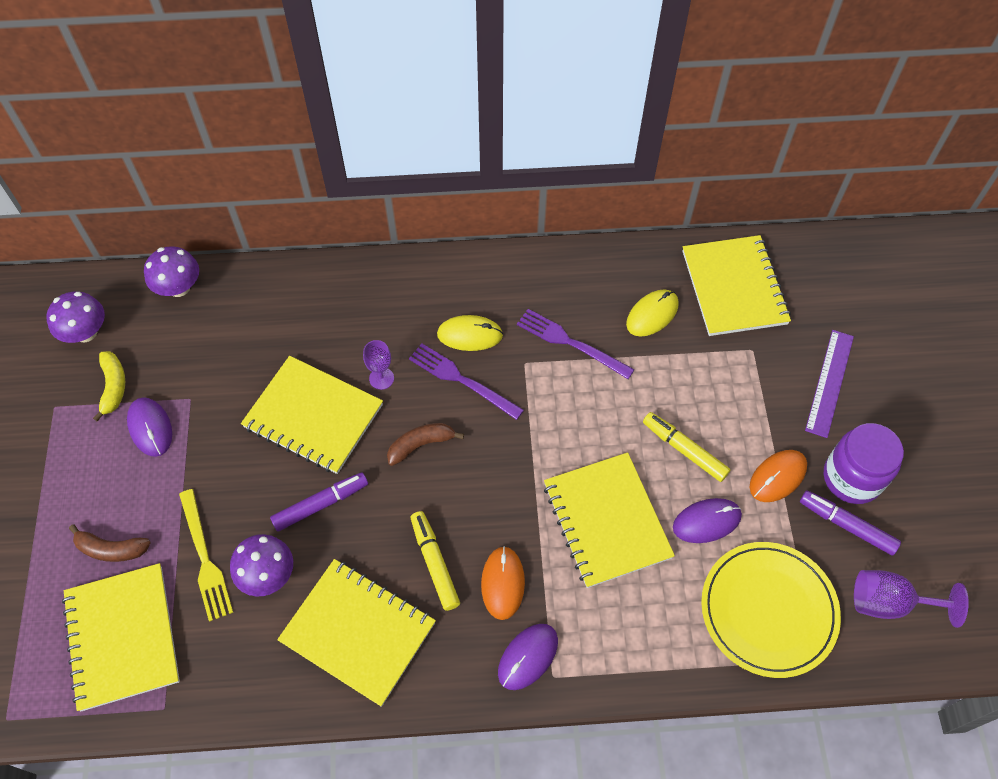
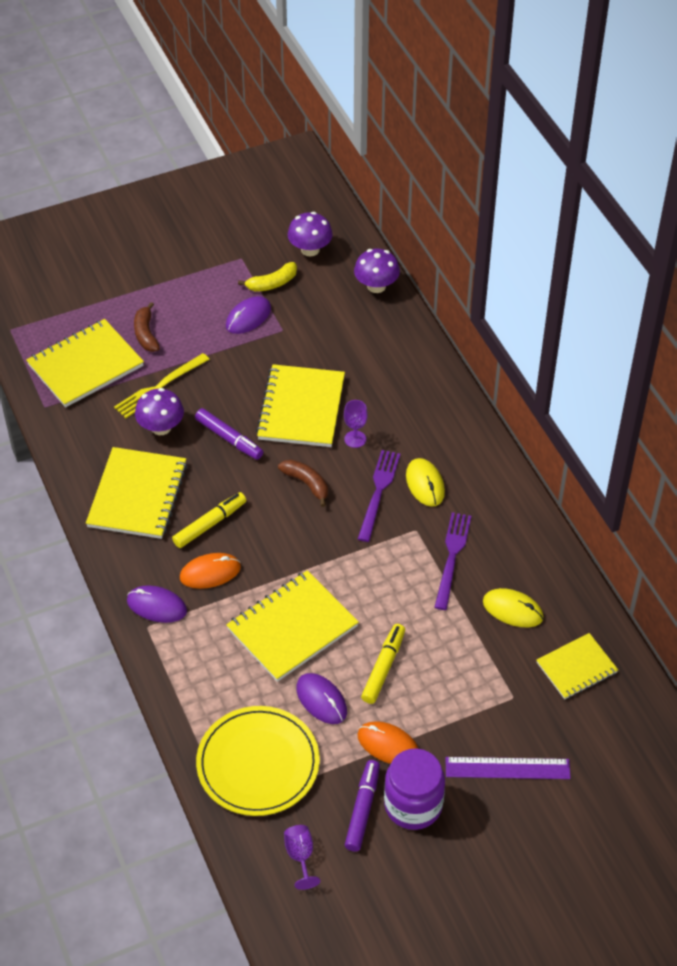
camera: 70 degrees right, 10 degrees down
yellow notebook [682,235,791,336] -> yellow notebook [537,633,618,699], size x0.61
purple goblet [854,570,969,628] -> purple goblet [284,825,321,890], size x0.65

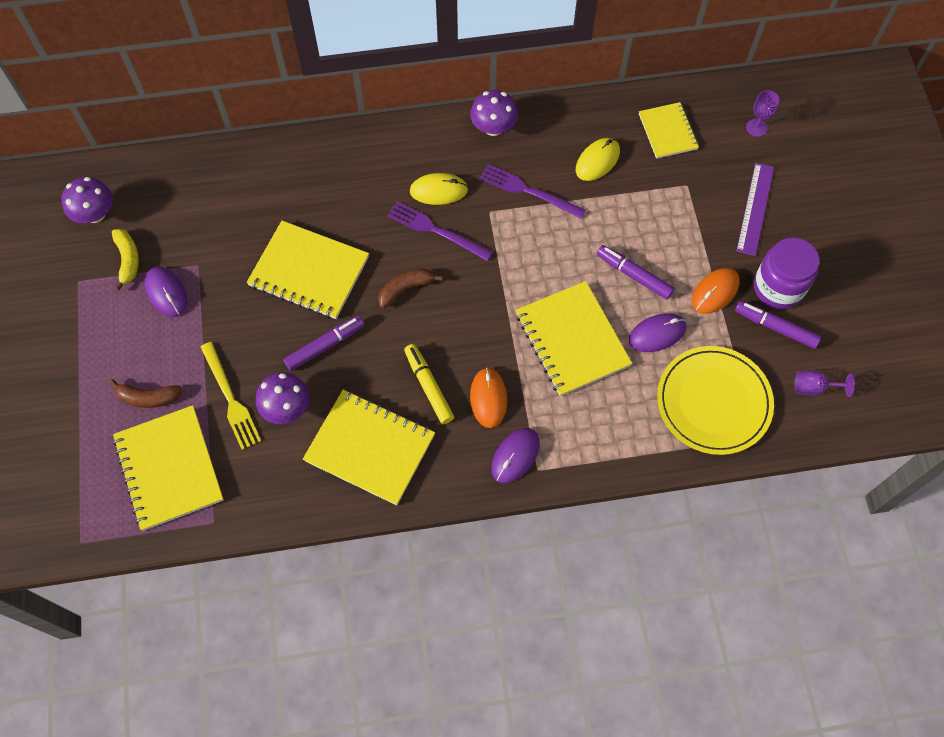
camera: 75 degrees left, 15 degrees up
purple goblet [344,400,367,448] -> purple goblet moved to [746,90,779,137]
purple mushroom [354,249,400,293] -> purple mushroom moved to [470,90,518,136]
yellow marker [361,624,405,704] -> purple marker [597,245,675,300]

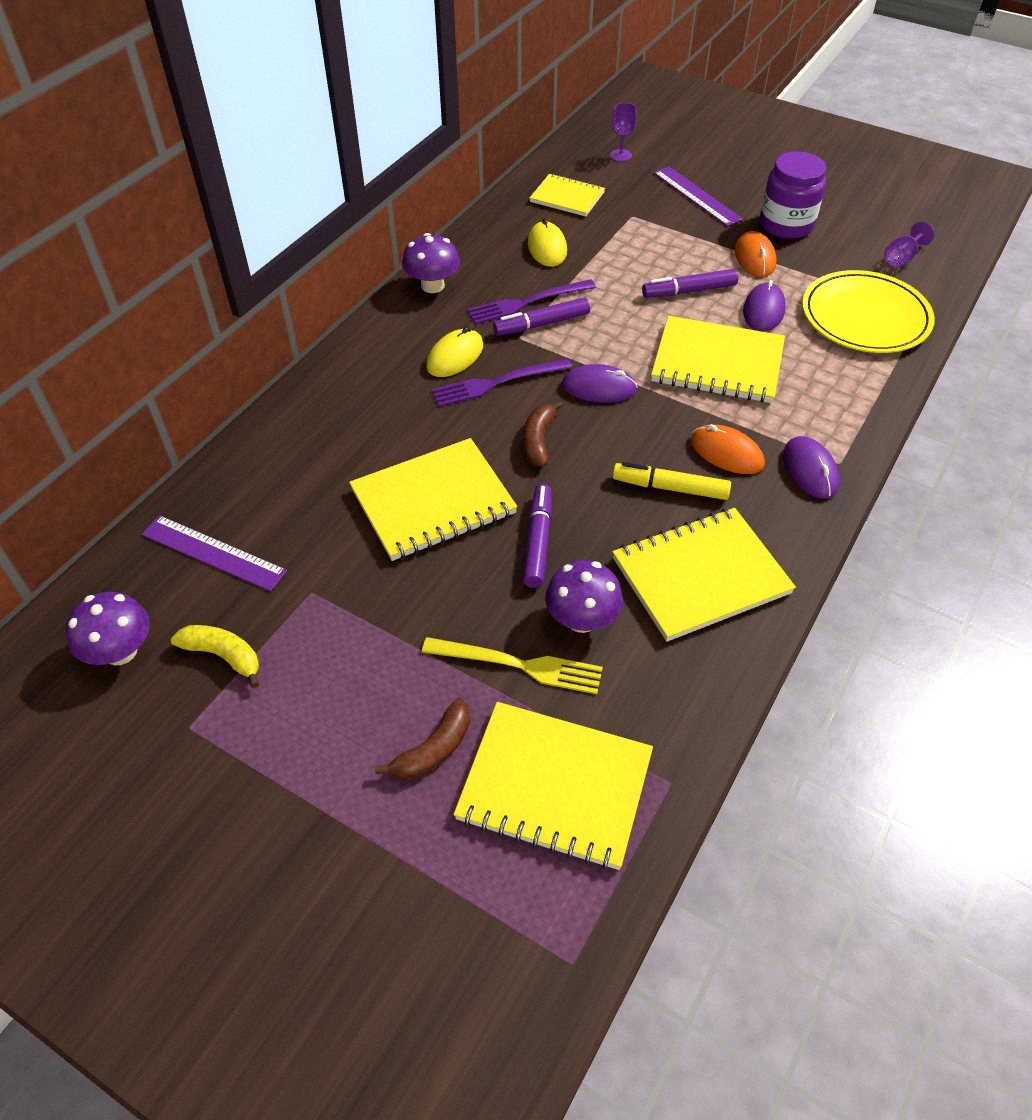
camera: 50 degrees left, 15 degrees down
purple mouse [145,267,187,317] -> purple mouse moved to [562,364,638,403]
purple marker [735,301,821,349] -> purple marker moved to [493,297,590,336]
none -> purple ruler [142,515,287,592]

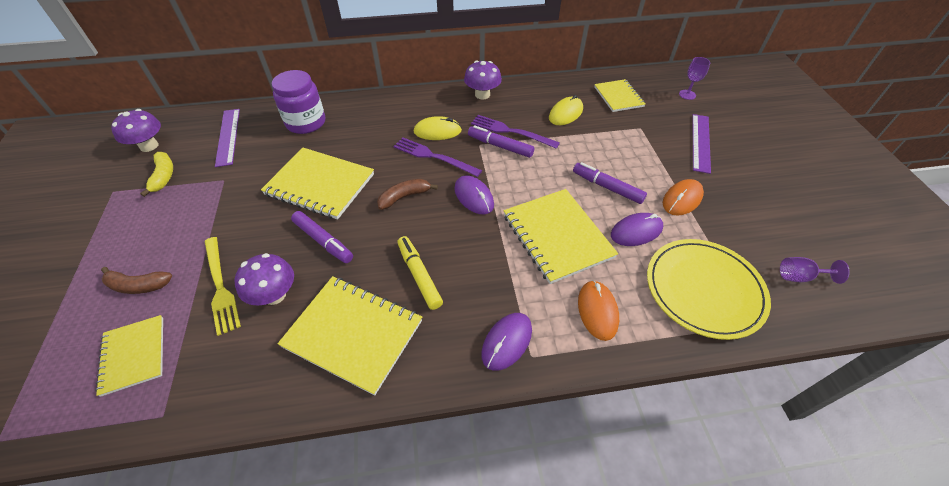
camera: 50 degrees right, 0 degrees up
yellow notebook [453,702,653,870] -> yellow notebook [95,315,163,397], size x0.61
purple marker [523,484,552,588] -> purple marker turned 75 degrees clockwise [291,211,353,263]
orange mouse [691,424,765,474] -> orange mouse moved to [578,280,619,341]
purple jar [760,151,826,239] -> purple jar moved to [272,70,325,134]

